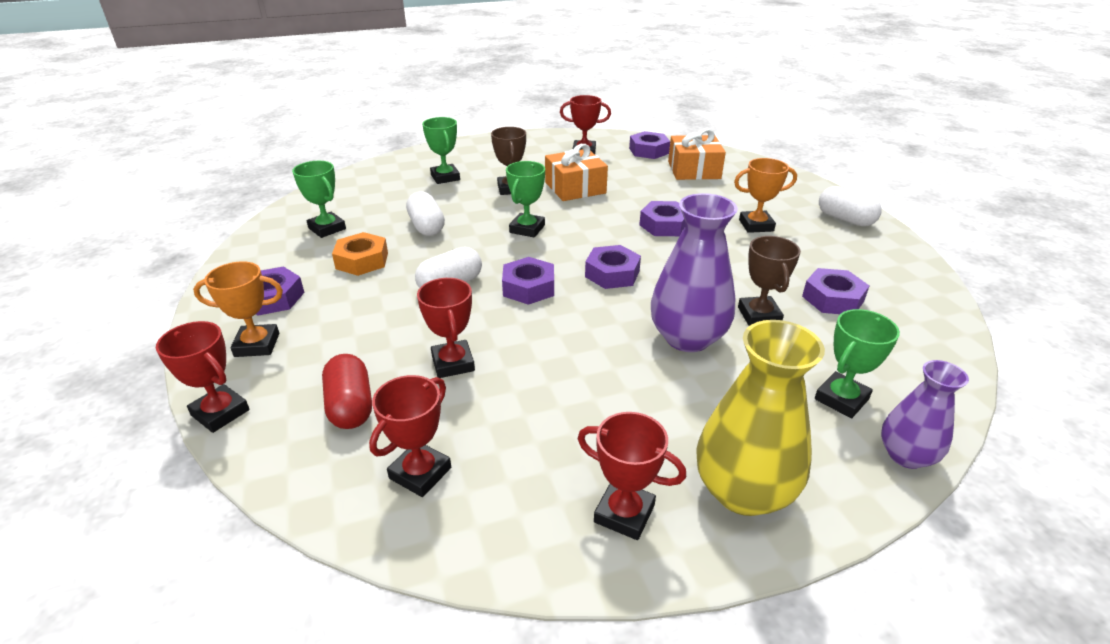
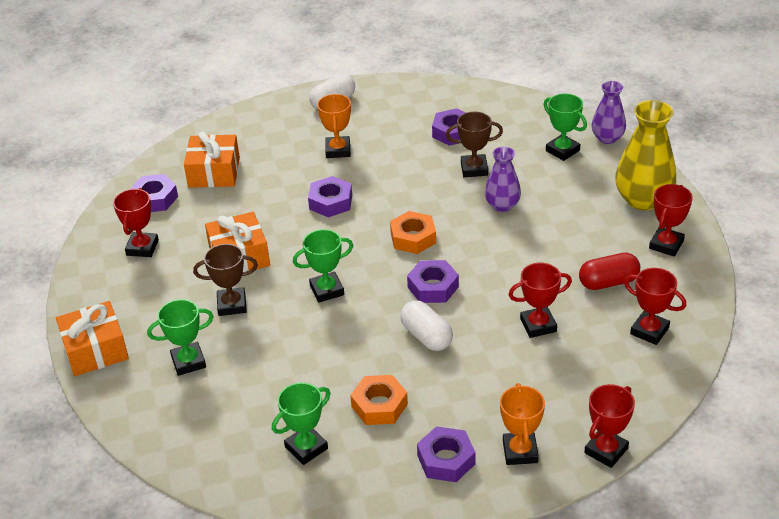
camera: 85 degrees left, 5 degrees up
red capsule [322,354,372,429] -> red capsule moved to [579,252,640,290]
white capsule [406,191,445,236] -> none
green trophy [506,161,545,238] -> green trophy turned 45 degrees counterclockwise [293,229,353,303]
purple nut [585,245,641,289] -> orange nut [390,211,436,254]
purple vase [651,193,738,352] -> purple vase [485,147,521,212], size x0.61
none -> orange gift [56,301,129,376]

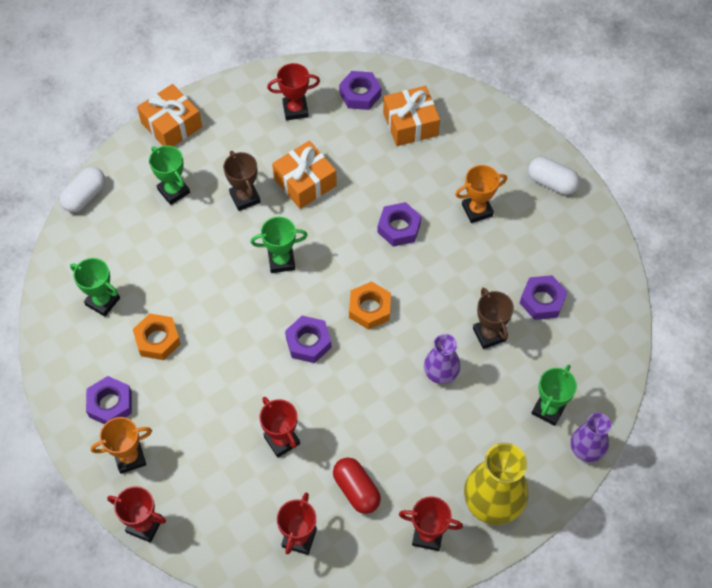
camera: 70 degrees right, 20 degrees up
green trophy [293,229,353,303] -> green trophy turned 60 degrees counterclockwise [251,217,308,273]
white capsule [400,300,453,351] -> white capsule moved to [59,167,105,212]

